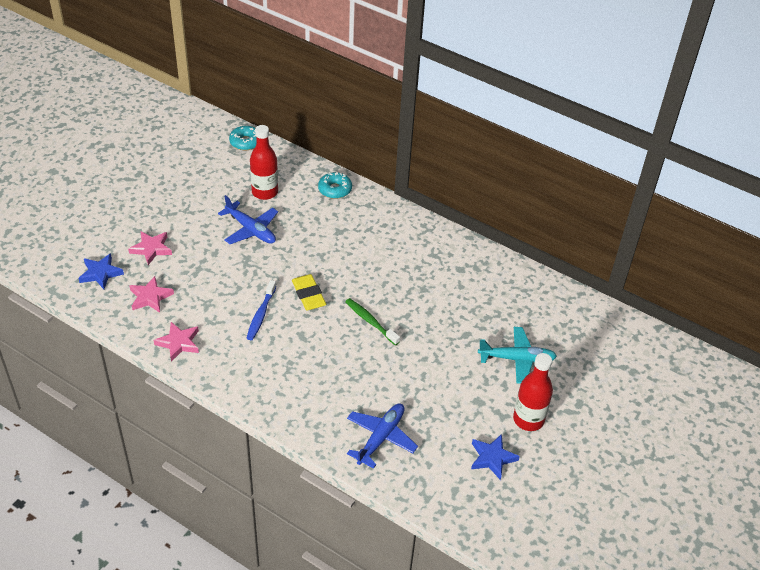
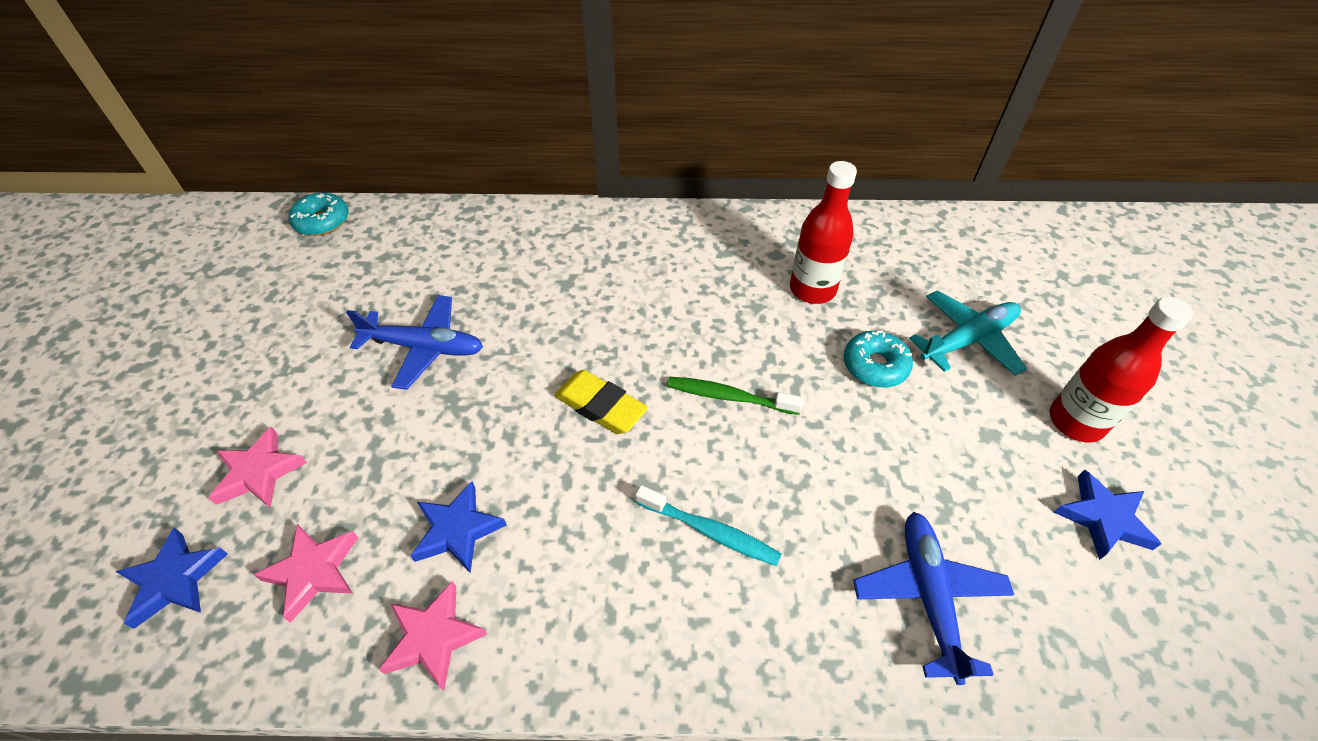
camera: 30 degrees left, 5 degrees up
blue toothbrush [247,280,276,340] -> none
red bottle [250,125,278,200] -> red bottle moved to [790,161,857,304]
turquoise donut [318,172,352,199] -> turquoise donut moved to [844,331,913,387]
none -> blue star [410,481,507,573]
none -> turquoise toothbrush [635,485,781,566]

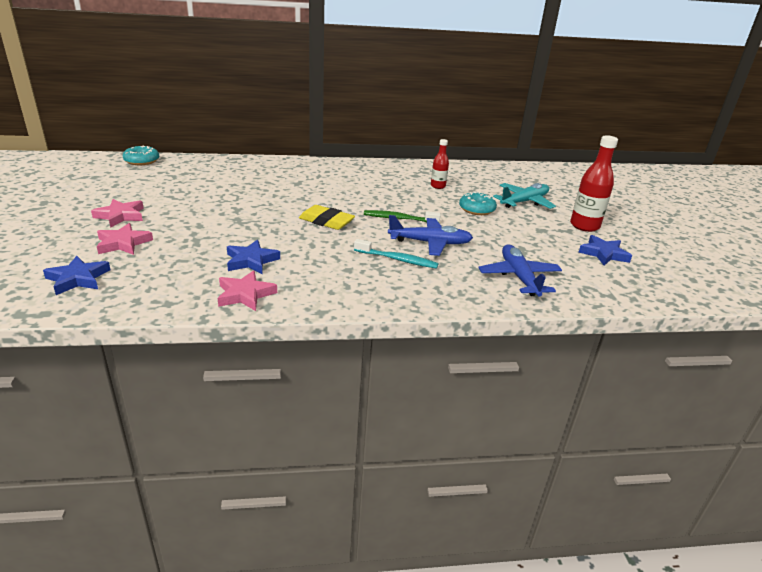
camera: 10 degrees left, 20 degrees down
pink star [254,524,358,623] -> pink star moved to [91,199,143,228]
blue plane [346,295,483,390] -> blue plane moved to [388,215,473,256]
red bottle [790,161,857,304] -> red bottle [431,139,449,189], size x0.58

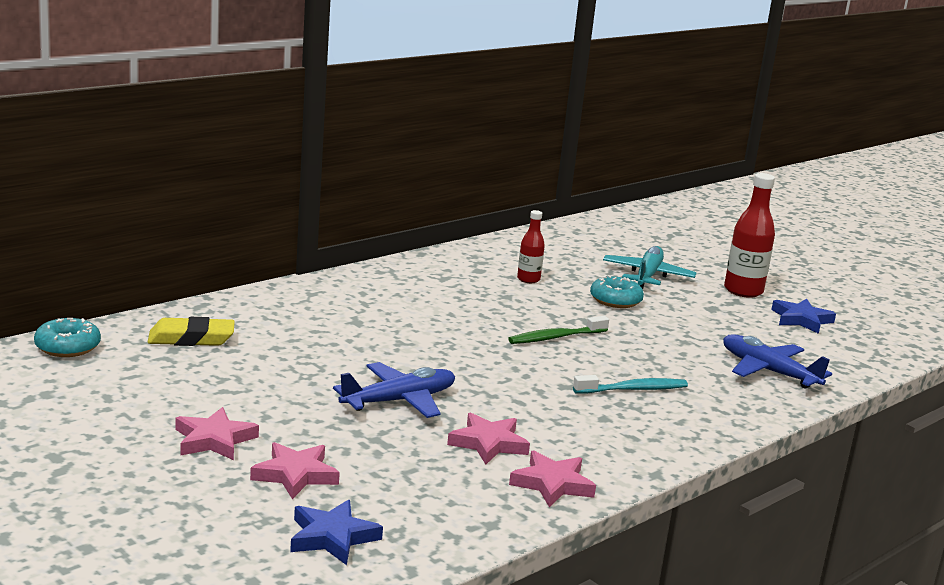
camera: 35 degrees left, 10 degrees down
blue star [227,240,280,274] -> pink star [447,412,530,465]
yellow eraser [299,205,355,230] -> yellow eraser moved to [147,317,235,346]
blue plane [388,215,473,256] -> blue plane moved to [333,362,455,418]

